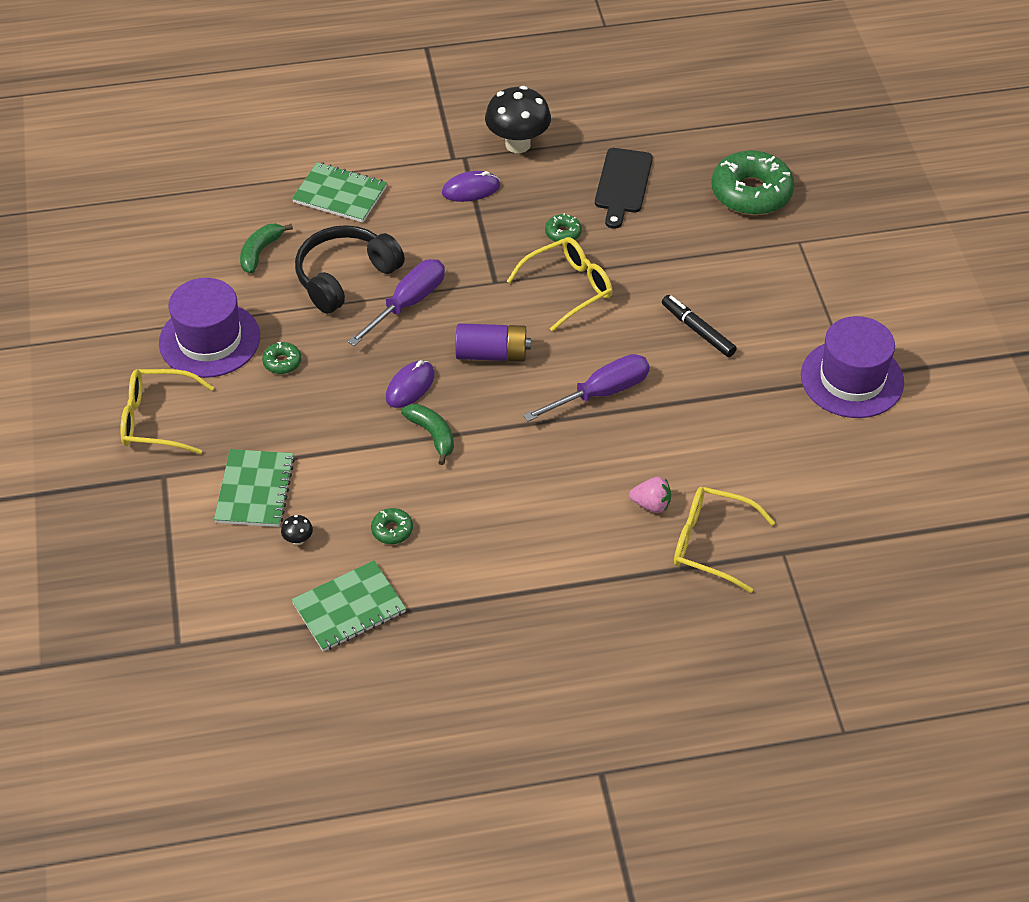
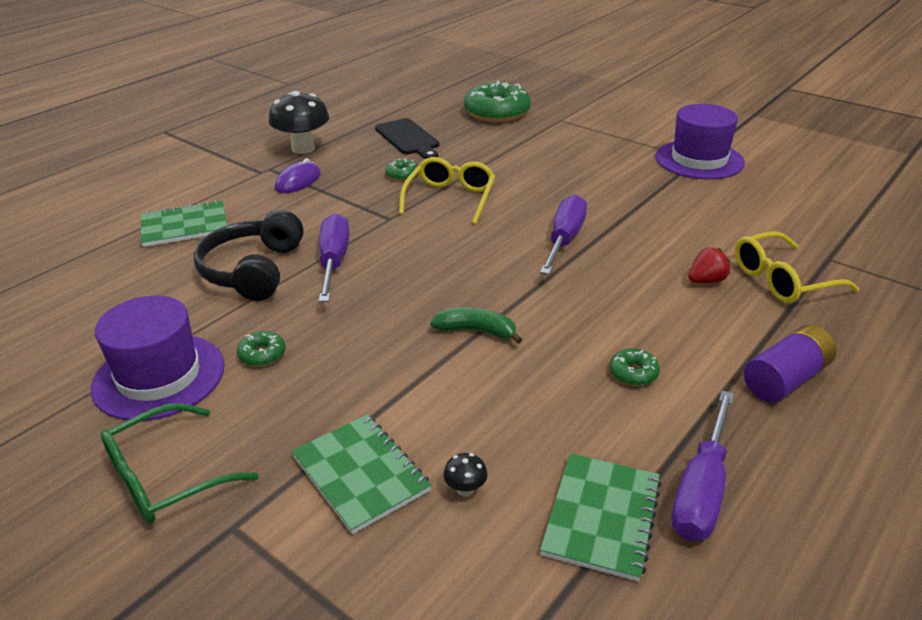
camera: 40 degrees left, 15 degrees down
yellow glasses [120,369,214,454] -> green glasses [100,403,259,524]
green banana [240,224,293,273] -> none
green donut [371,508,413,544] -> green donut moved to [609,348,660,386]
purple mouse [386,360,435,408] -> none
purple battery [455,323,531,361] -> purple battery moved to [744,325,837,402]
pink strawberry [629,477,671,513] -> red strawberry [688,247,730,283]
black marker [662,295,737,357] -> none
none -> purple screwdriver [671,390,734,541]

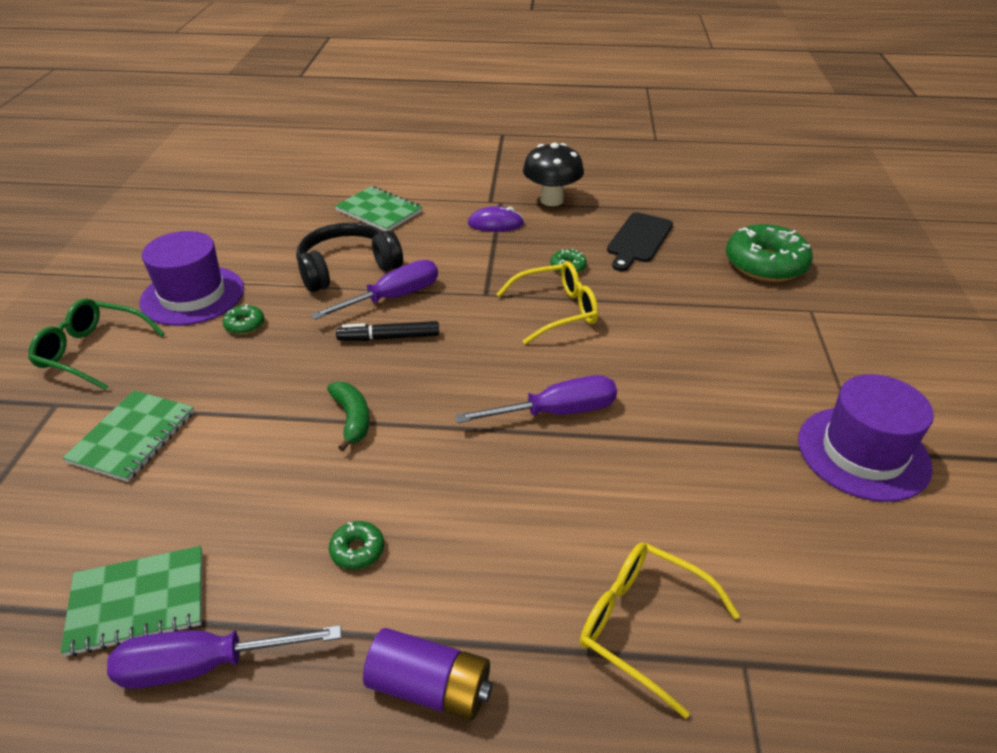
camera: 55 degrees right, 5 degrees up
black mushroom [443,453,488,497] -> none
red strawberry [688,247,730,283] -> none
none -> black marker [336,321,439,341]

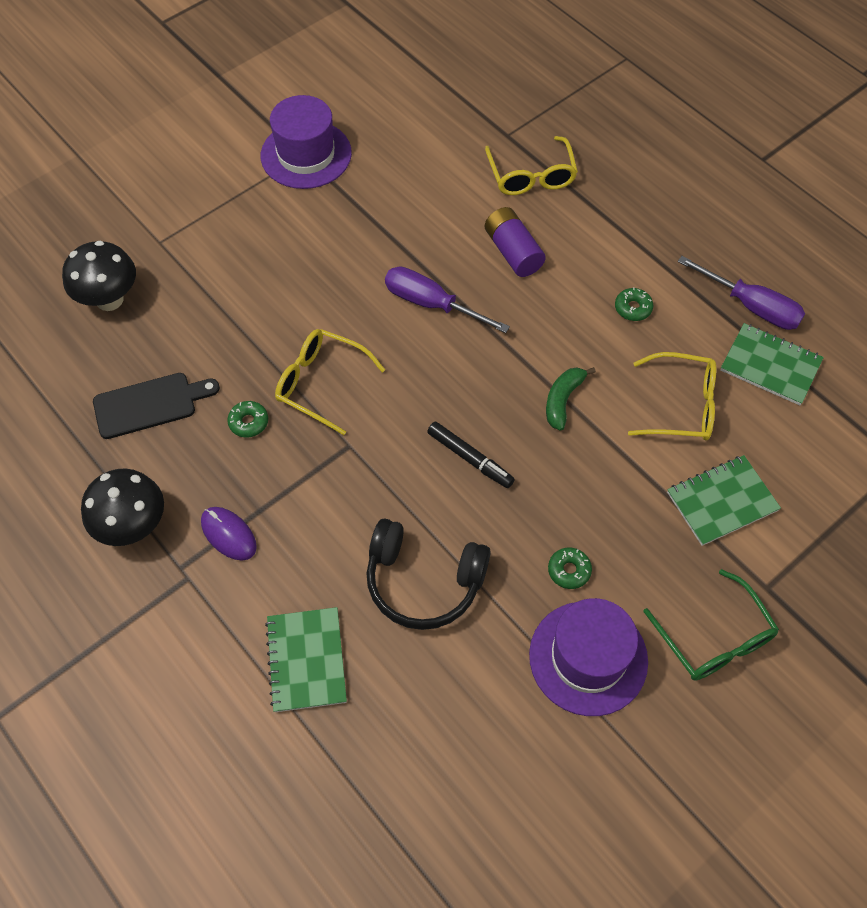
camera: 135 degrees left, 20 degrees up
purple screwdriver [311,260,438,320] -> none
purple battery [363,628,493,721] -> purple battery moved to [485,207,546,277]
green donut [726,224,813,282] -> black mushroom [62,241,136,311]
none -> yellow glasses [628,352,716,440]

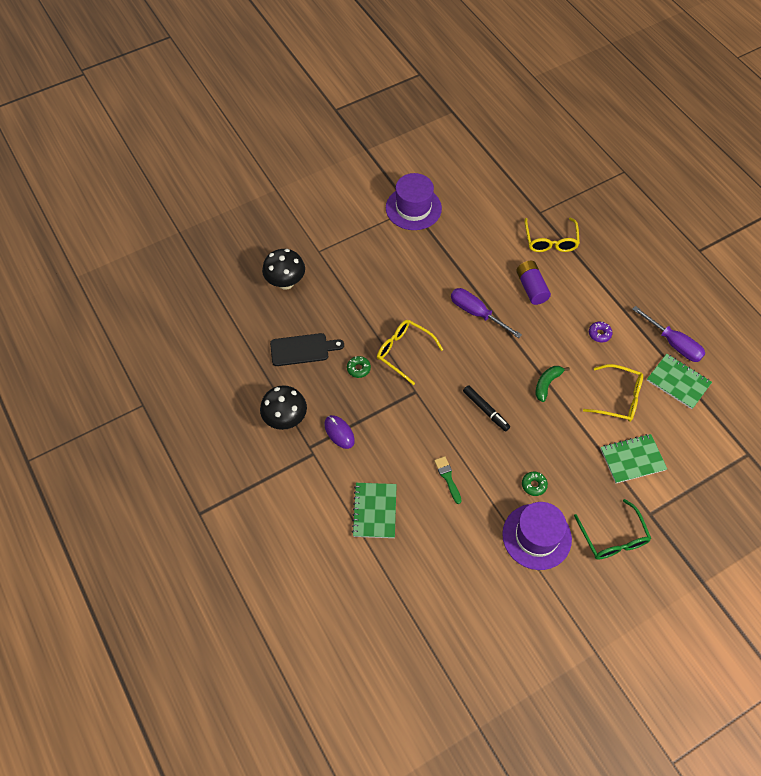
camera: 10 degrees right, 0 degrees up
black headphones [366,519,491,630] -> green brush [434,456,462,504]
green donut [615,287,653,321] -> purple donut [589,322,613,342]

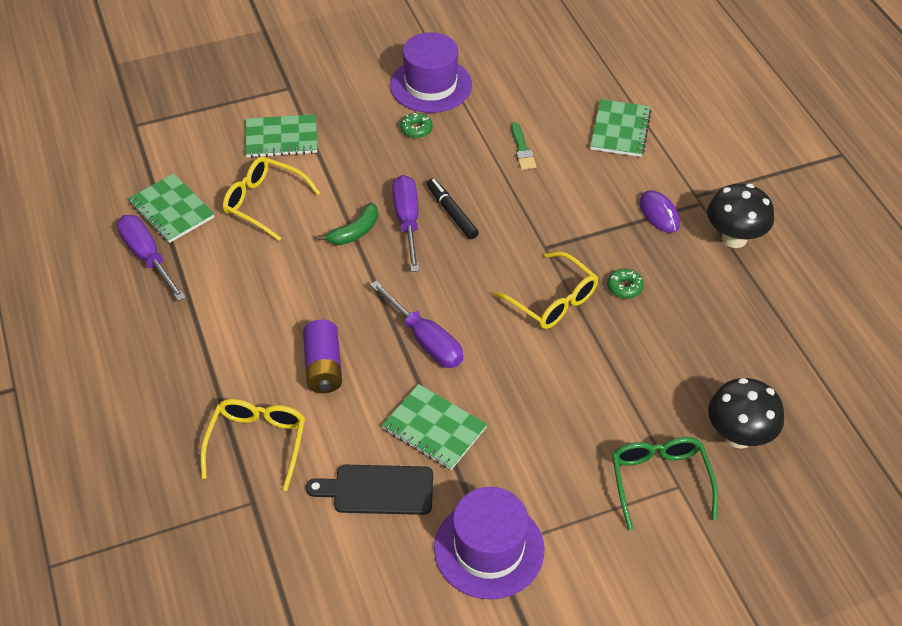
camera: 170 degrees left, 10 degrees down
black cutting board [270,333,344,366] -> black cutting board moved to [306,465,433,515]
green glasses [574,499,651,560] -> green glasses moved to [612,437,718,530]
purple donut [589,322,613,342] -> none
none -> green notebook [382,384,487,470]
none -> purple screwdriver [392,175,419,272]

